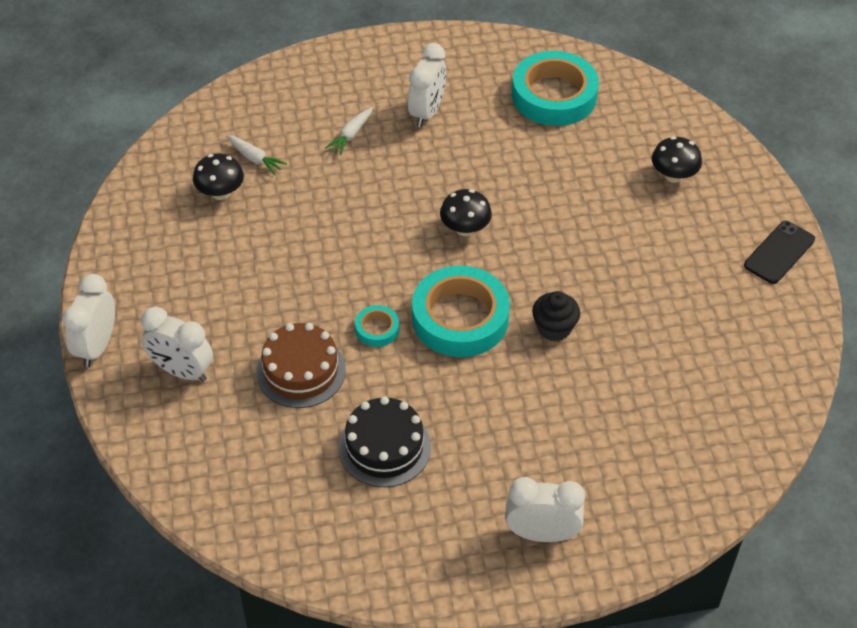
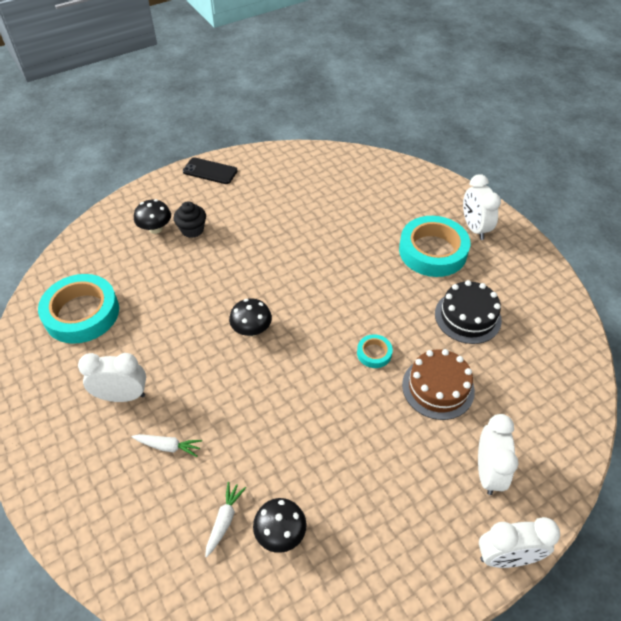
camera: 110 degrees left, 0 degrees up
turquoise tape [412,266,510,357] -> turquoise tape moved to [399,216,470,277]
black cupcake [532,291,580,341] -> black cupcake moved to [174,201,206,238]

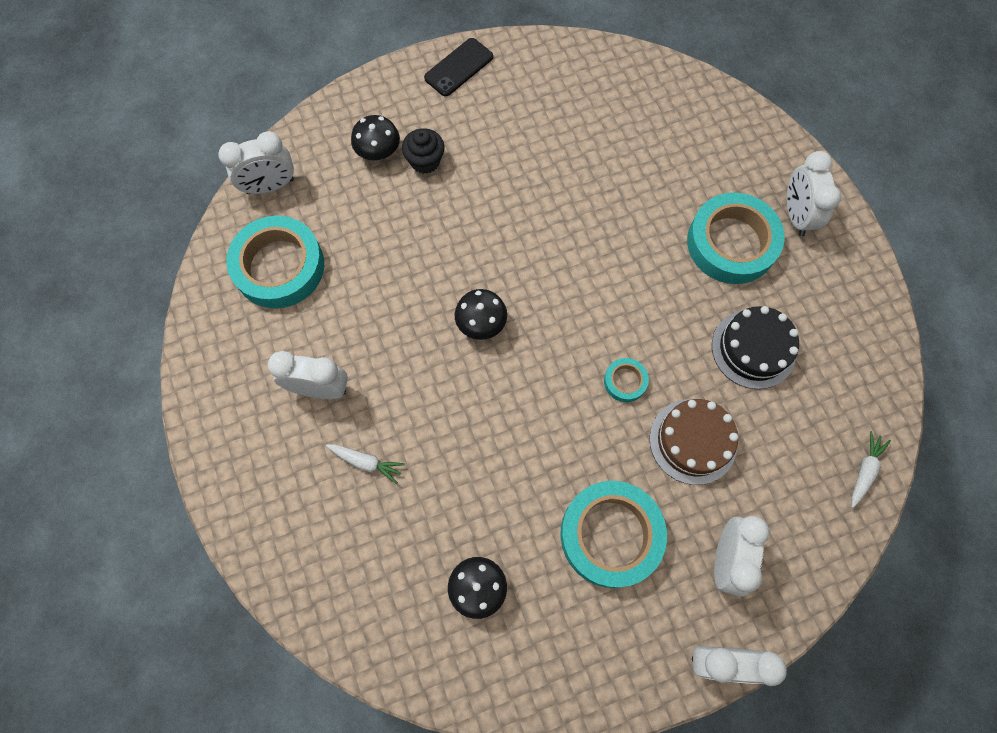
camera: 10 degrees right, 20 degrees up
black phone [183,157,238,184] -> black phone turned 75 degrees counterclockwise [424,38,493,97]
white carrot [205,482,246,557] -> white carrot moved to [851,431,891,508]
none -> white clock [218,131,294,194]
none -> turquoise tape [560,481,667,588]

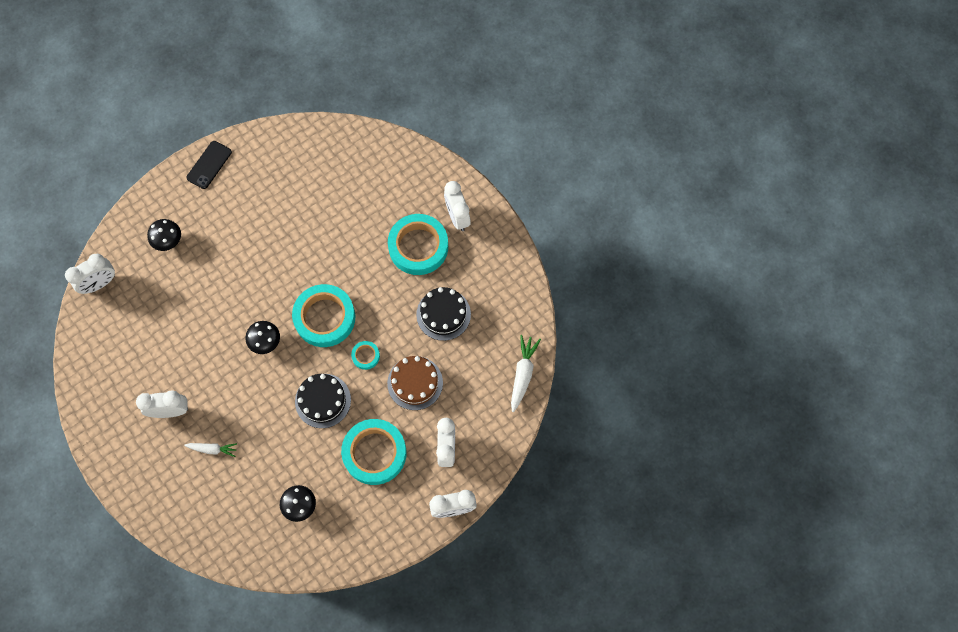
camera: 15 degrees left, 0 degrees up
turquoise tape [226,216,324,308] -> turquoise tape moved to [292,284,355,347]
black cupcake [402,128,445,174] -> none
white carrot [851,431,891,508] -> white carrot [511,335,541,412], size x1.55
none -> black cake [295,374,351,428]

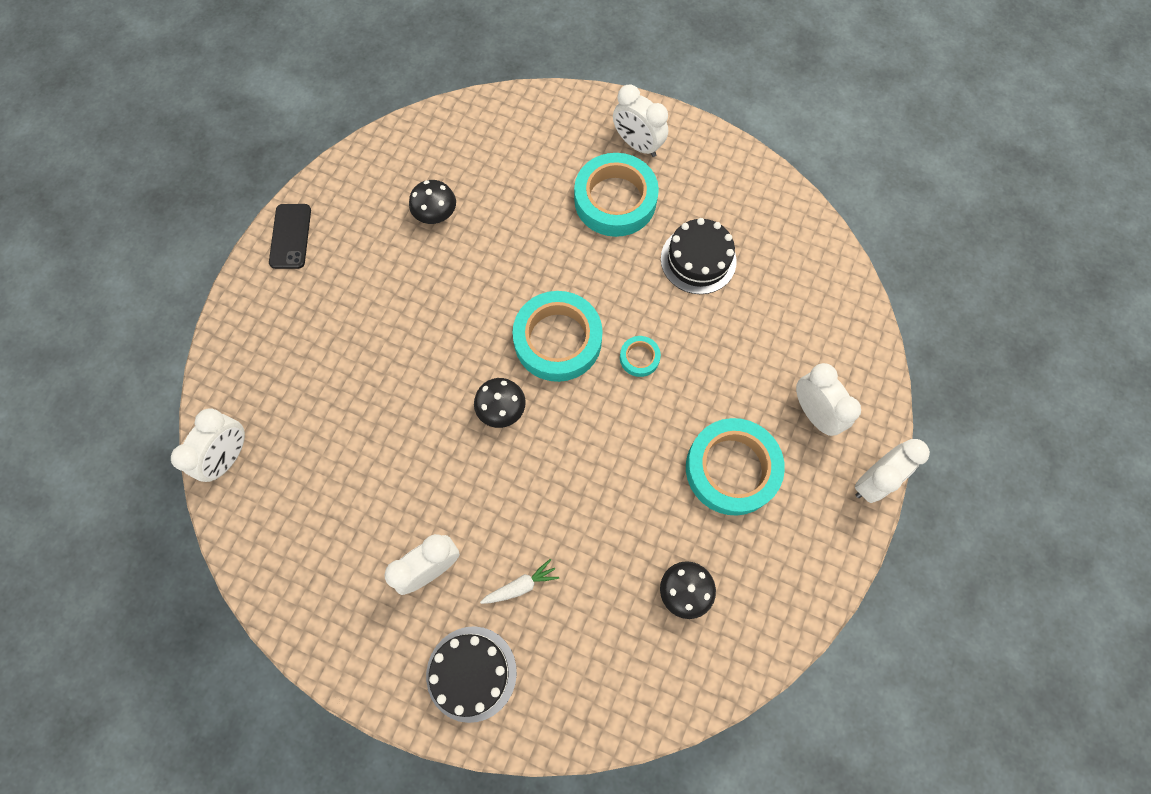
camera: 30 degrees left, 0 degrees up
black mushroom [147,219,181,251] -> black mushroom moved to [409,180,456,224]
black cake [295,374,351,428] -> black cake moved to [426,626,517,723]
brown cake [387,356,443,410] -> none
white carrot [511,335,541,412] -> none

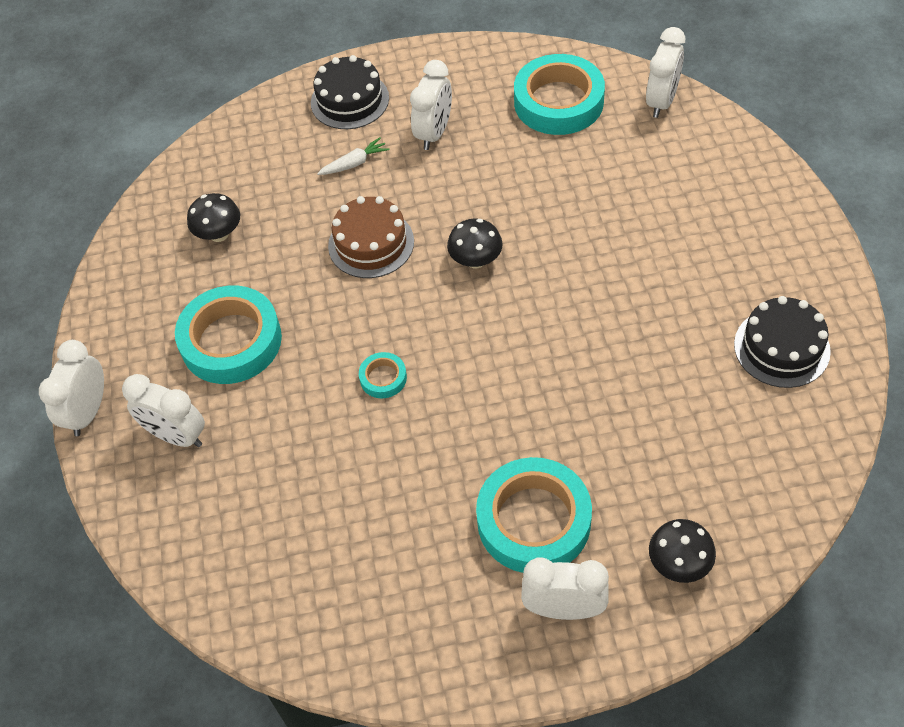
camera: 150 degrees right, 15 degrees down
white clock [171,409,245,482] -> white clock turned 150 degrees counterclockwise [646,27,685,118]
black phone [269,204,311,269] -> none
black mushroom [409,180,456,224] -> black mushroom moved to [649,519,716,583]
white carrot [480,559,559,604] -> white carrot turned 150 degrees counterclockwise [317,137,389,175]
turquoise tape [512,291,603,382] -> turquoise tape moved to [514,54,605,135]
black cake [661,218,737,294] -> black cake moved to [734,296,831,388]
none -> brown cake [328,196,414,278]

